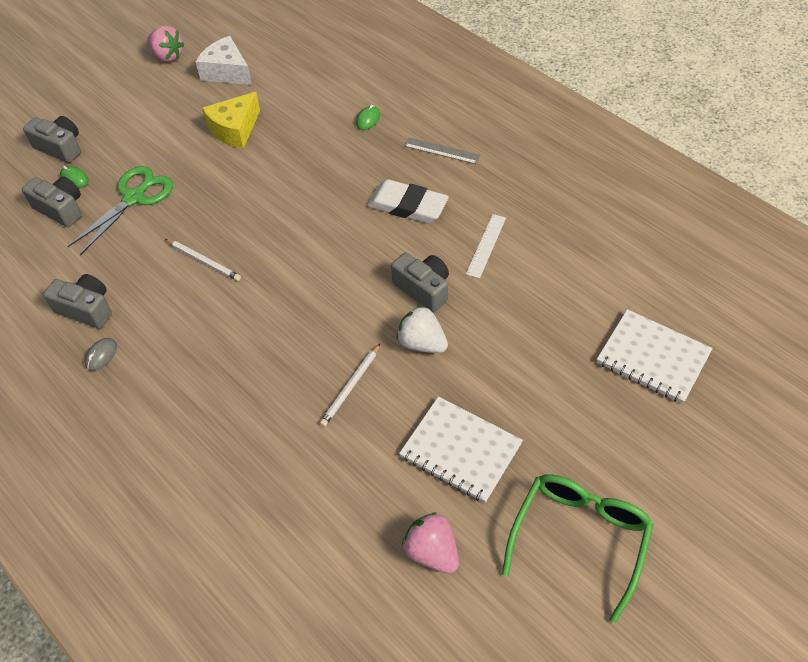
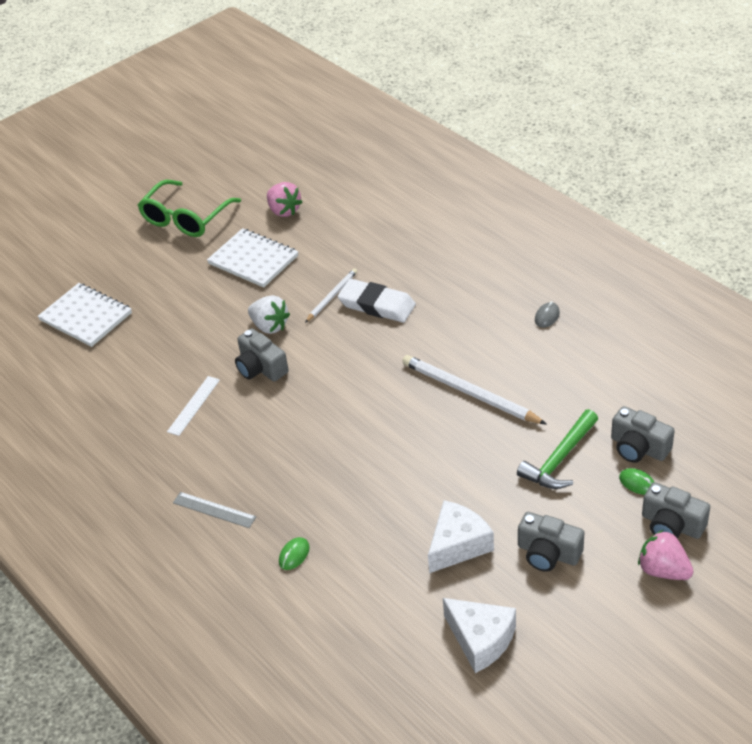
camera: 175 degrees left, 10 degrees down
grey camera [43,274,112,329] -> grey camera moved to [518,512,585,572]
green scissors [68,166,173,255] -> green hammer [517,409,598,489]
pink strawberry [147,26,185,62] -> pink strawberry moved to [638,530,694,580]
white pencil [166,239,241,281] -> white pencil [402,355,547,425], size x1.75
yellow cheese [202,92,260,149] -> white cheese [428,500,494,573]
white eraser [367,179,449,223] -> white eraser moved to [338,279,416,322]

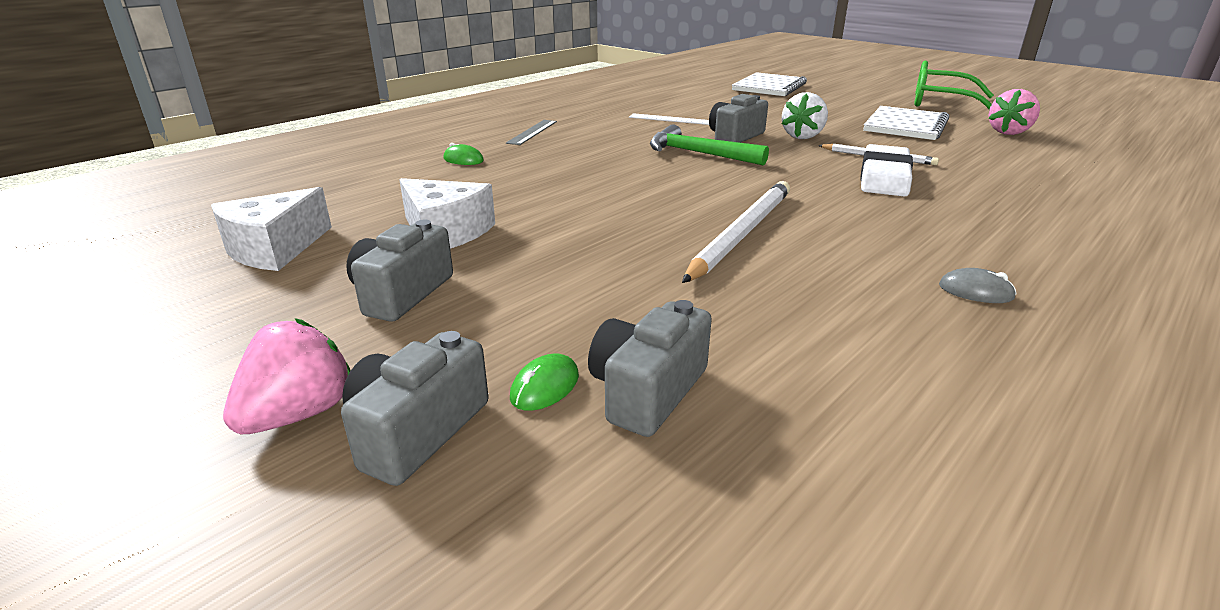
camera: 80 degrees right, 15 degrees down
green hammer [517,409,598,489] -> green hammer moved to [650,124,769,166]

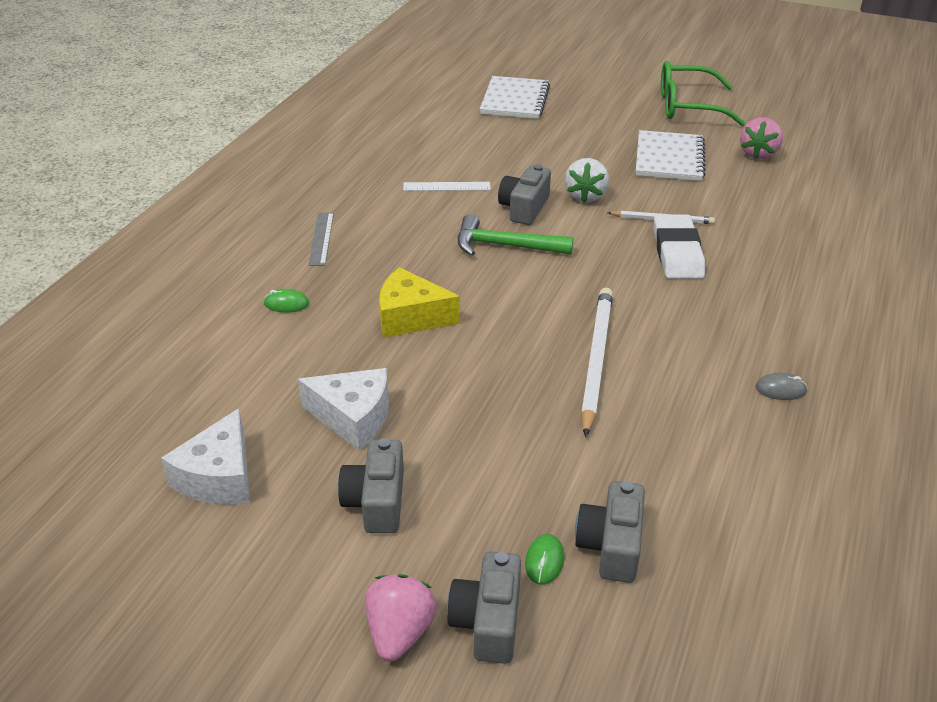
camera: 20 degrees left, 10 degrees up
none -> yellow cheese [379,267,460,338]

